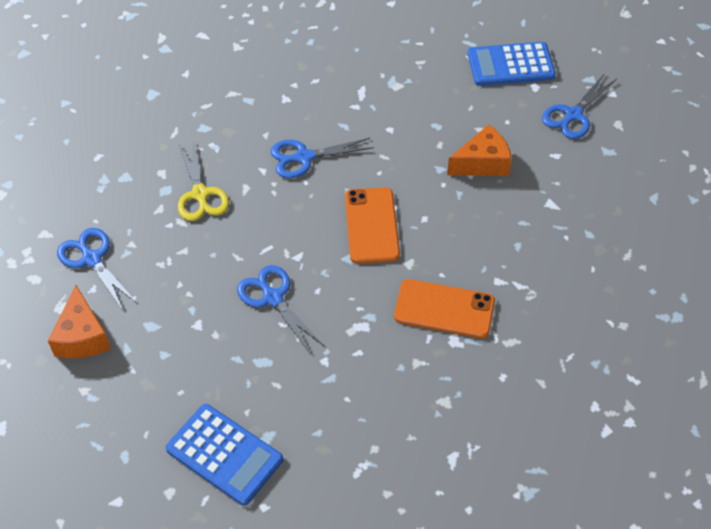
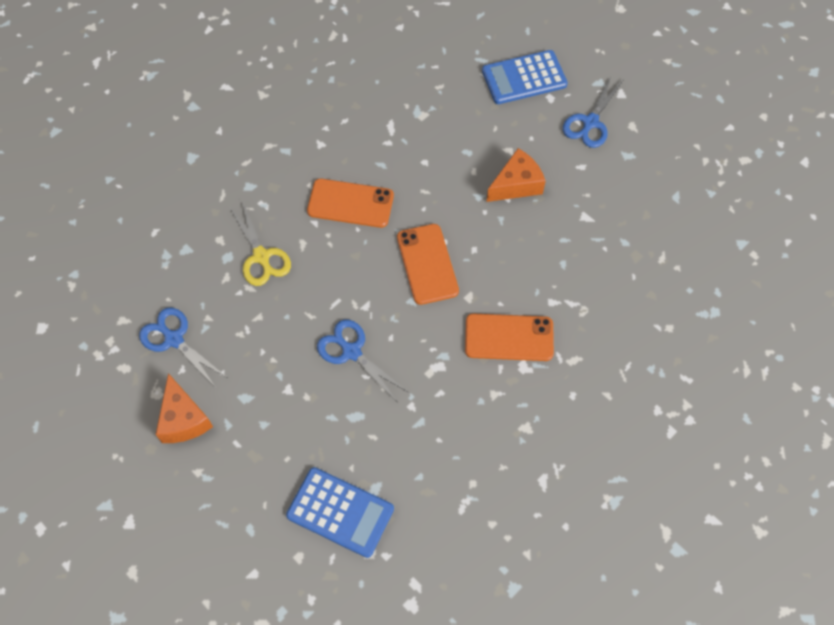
camera: 10 degrees left, 10 degrees up
blue scissors [270,138,374,179] -> orange phone [307,179,394,228]

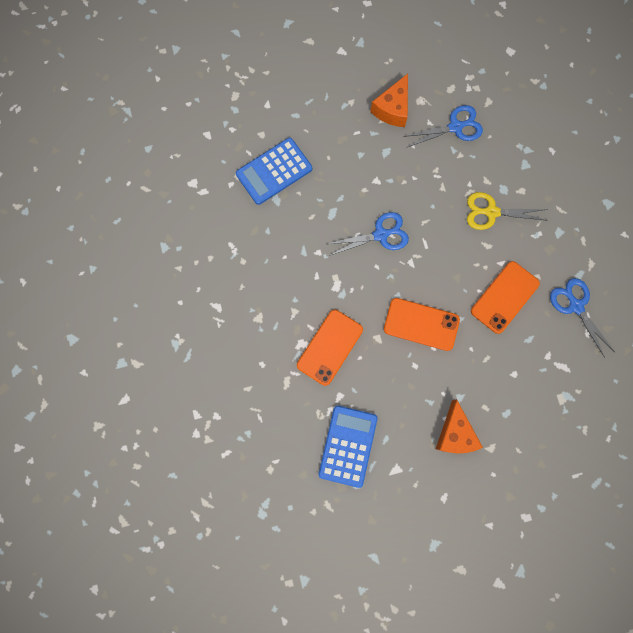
camera: 120 degrees right, 15 degrees up
orange cheese [156,373,213,443] -> orange cheese turned 75 degrees counterclockwise [370,74,408,127]
blue calculator [482,50,568,104] -> blue calculator moved to [319,406,378,488]
blue scissors [563,77,623,148] -> blue scissors moved to [550,278,615,358]

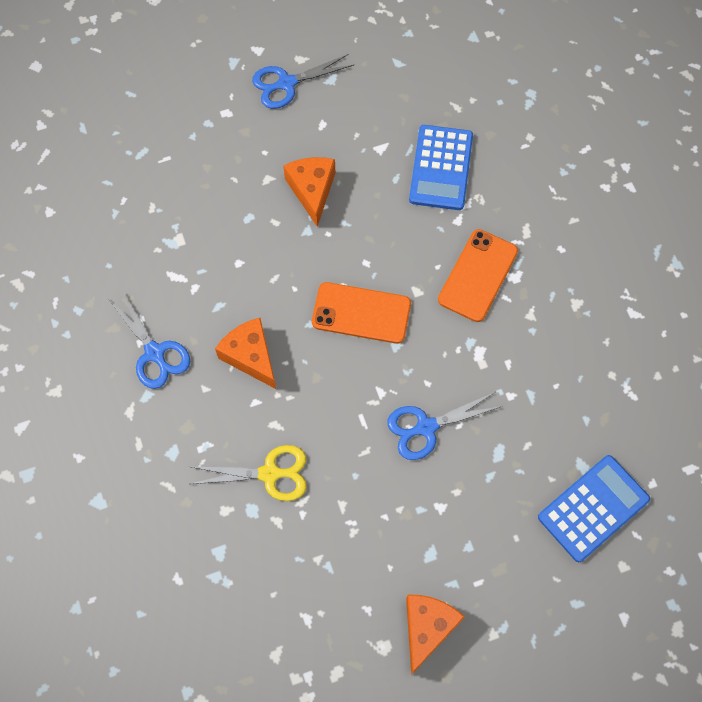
camera: 175 degrees right, 10 degrees down
blue scissors [403,105,483,147] -> blue scissors moved to [252,54,354,109]
orange phone [471,261,540,334] -> orange cheese [215,318,276,389]

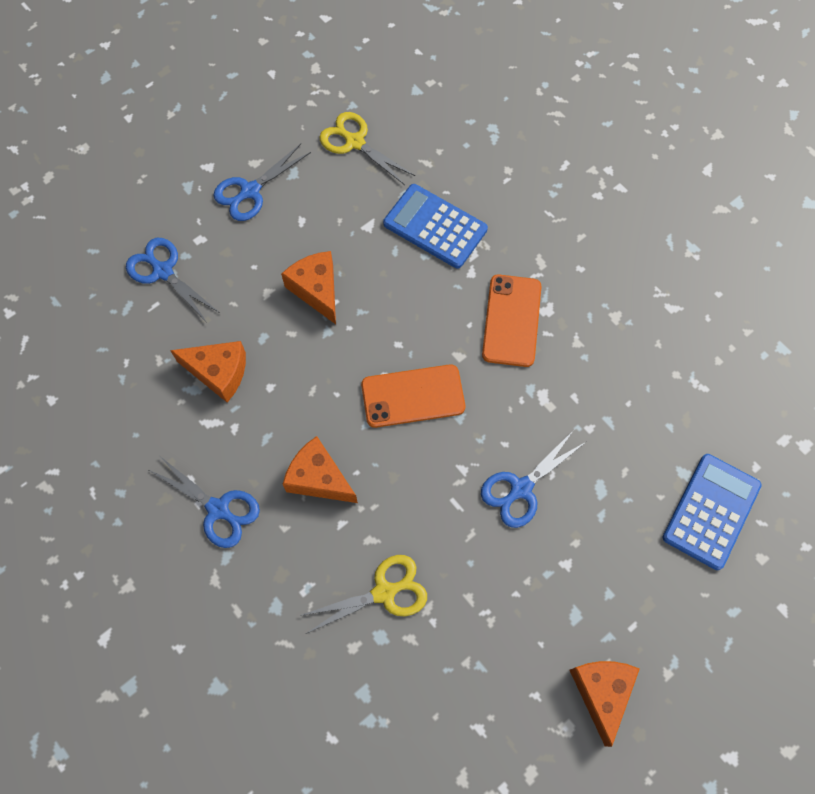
camera: 20 degrees left, 0 degrees up
blue calculator [409,125,473,210] -> blue calculator turned 135 degrees clockwise [383,184,488,269]
none -> blue scissors [126,238,220,321]
none -> orange cheese [170,341,246,403]
none -> yellow scissors [319,112,415,185]

